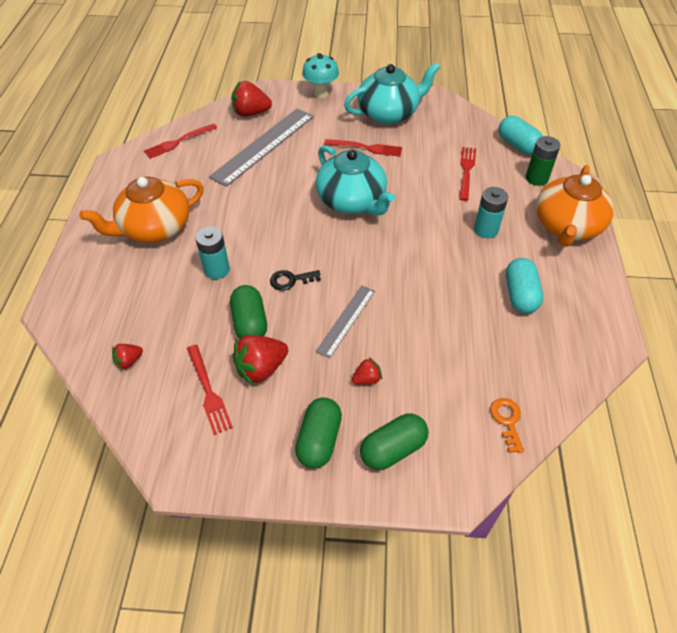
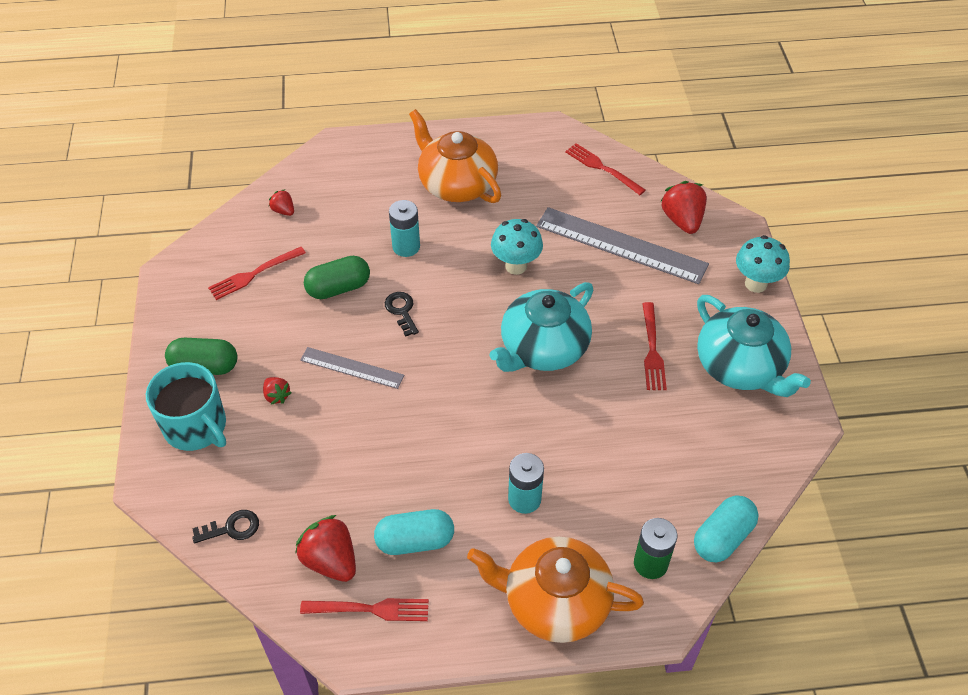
camera: 80 degrees right, 0 degrees up
red strawberry [233,335,288,385] -> red strawberry moved to [295,515,356,582]
green capsule [360,413,429,470] -> turquoise mug [146,362,226,451]
red fork [459,147,476,201] -> red fork moved to [300,598,429,621]
orange key [490,398,524,453] -> black key [192,510,259,543]
none -> turquoise mushroom [491,219,543,275]

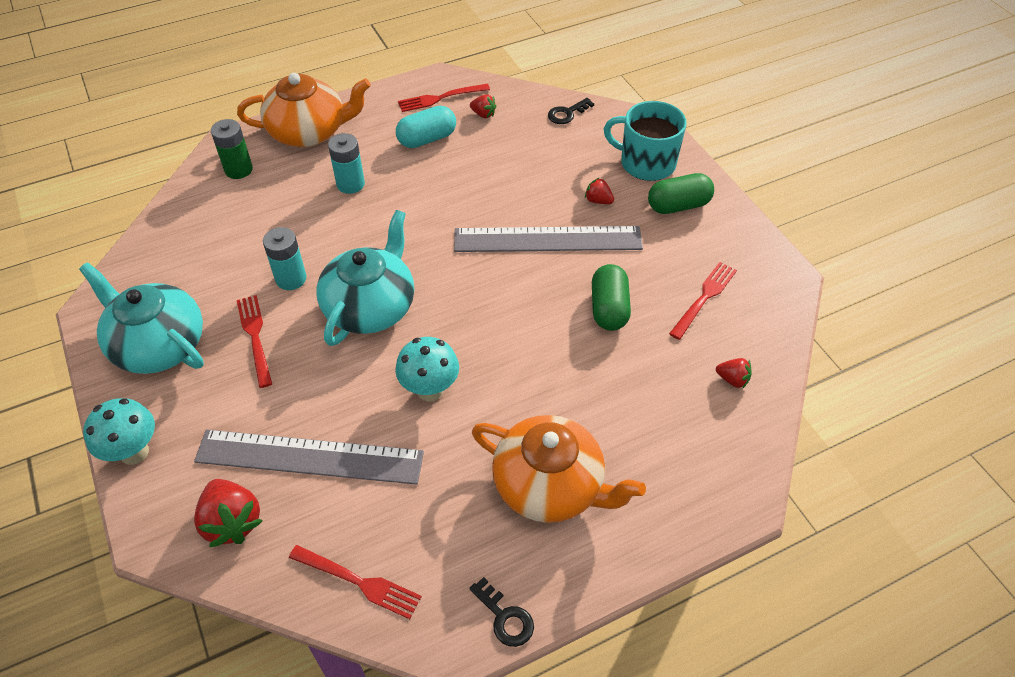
camera: 160 degrees right, 0 degrees up
red strawberry [295,515,356,582] -> red strawberry [470,94,497,118], size x0.54
grey ruler [300,347,404,389] -> grey ruler [454,226,643,252], size x1.80
green capsule [304,256,370,299] -> green capsule turned 45 degrees counterclockwise [592,264,631,331]
black key [385,292,419,337] -> black key moved to [469,577,534,647]
turquoise battery [389,200,420,257] -> turquoise battery moved to [263,227,307,290]
turquoise capsule [694,495,759,562] -> none

